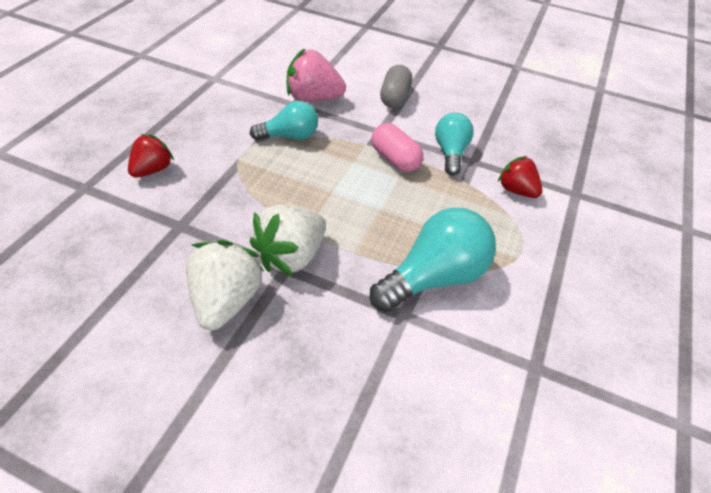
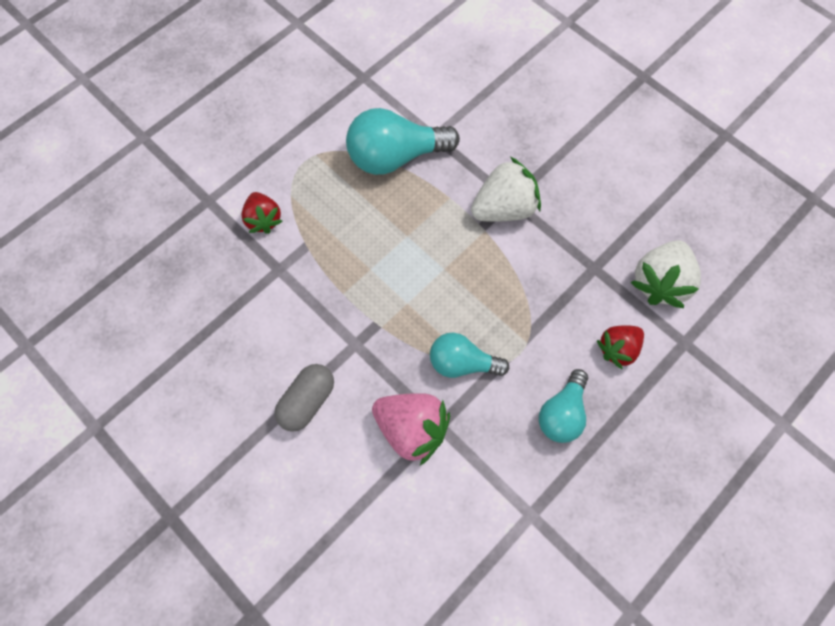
camera: 155 degrees left, 20 degrees up
white strawberry [186,240,264,330] -> white strawberry moved to [630,240,701,308]
pink capsule [372,123,423,172] -> none
turquoise light bulb [435,113,474,175] -> turquoise light bulb moved to [539,369,588,443]

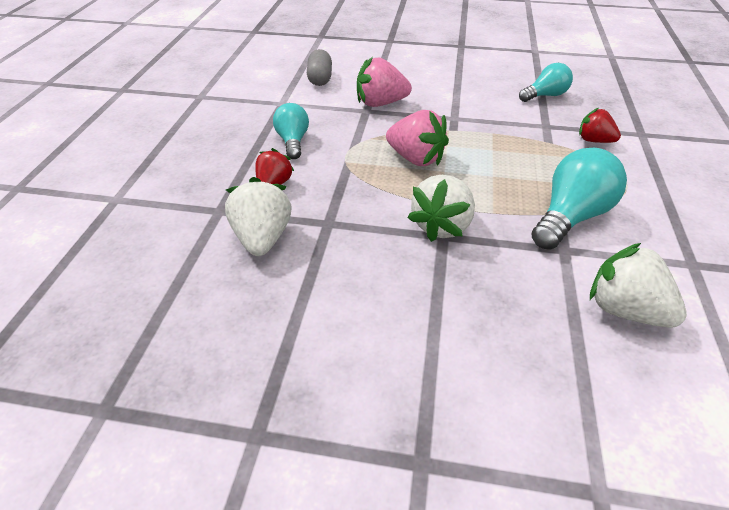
camera: 145 degrees right, 25 degrees down
grey capsule [274,364,334,432] -> grey capsule moved to [307,49,332,86]
turquoise light bulb [430,333,509,378] -> turquoise light bulb moved to [519,63,573,102]
none -> pink strawberry [386,110,449,166]
none -> white strawberry [590,243,687,328]

